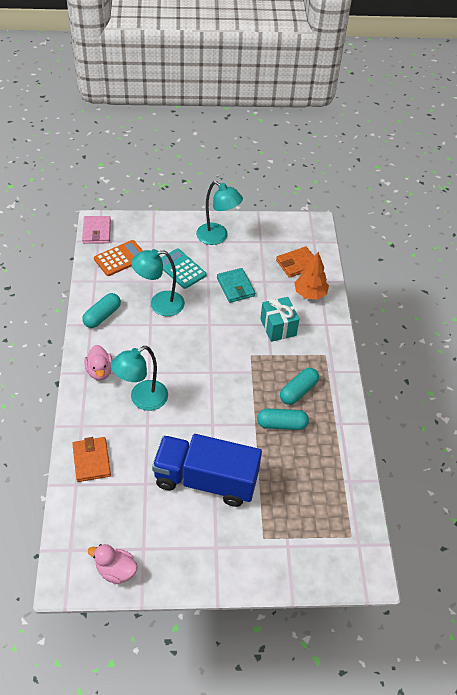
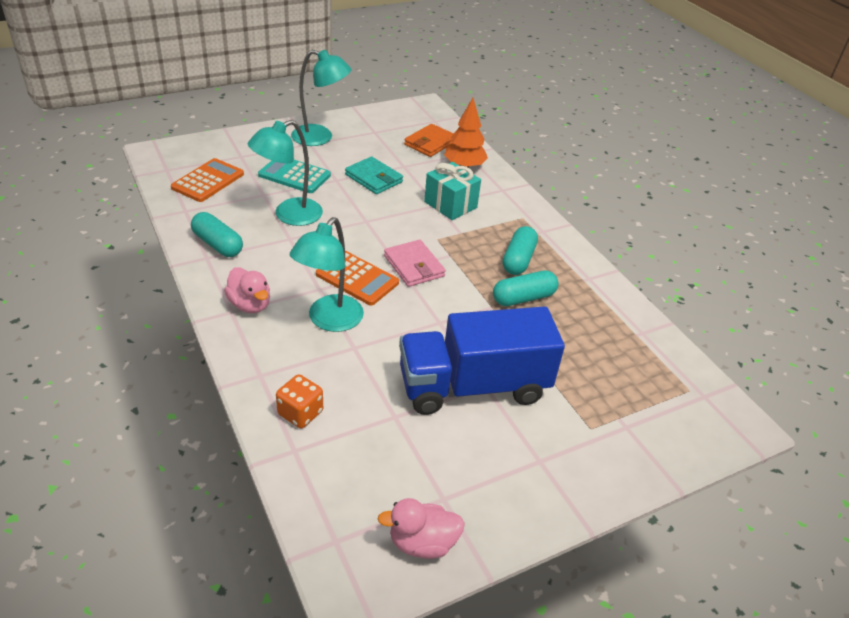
camera: 25 degrees left, 10 degrees down
orange wallet [72,437,111,482] -> orange dice [276,374,323,428]
pink wallet [82,216,111,244] -> pink wallet moved to [384,240,446,287]
turquoise capsule [82,293,121,328] -> turquoise capsule turned 60 degrees counterclockwise [191,212,243,257]
none -> orange calculator [316,251,399,306]

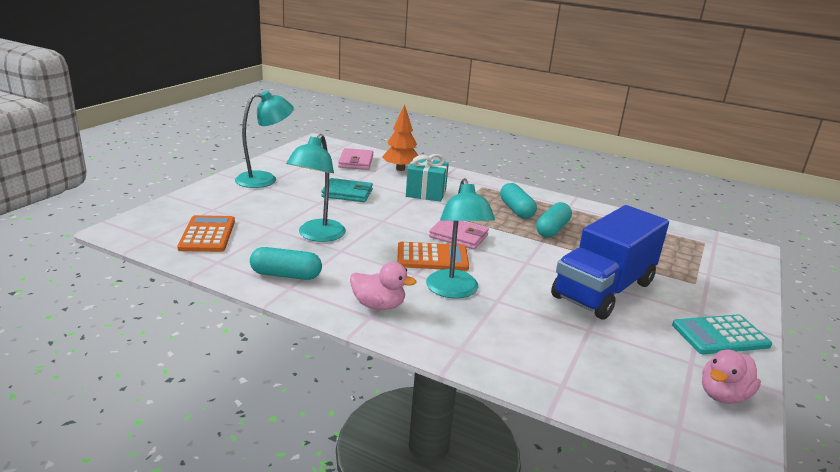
camera: 35 degrees left, 15 degrees down
turquoise calculator [258,160,331,193] -> turquoise calculator moved to [672,314,772,354]
orange dice [276,374,323,428] -> none
orange wallet [404,124,454,157] -> pink wallet [338,148,373,170]

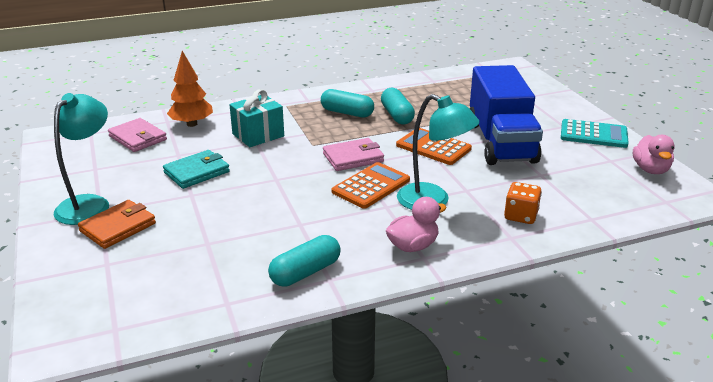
camera: 45 degrees left, 5 degrees up
orange calculator [177,215,235,252] -> orange calculator moved to [396,128,472,165]
turquoise lamp [286,134,346,242] -> none
turquoise calculator [672,314,772,354] -> turquoise calculator turned 105 degrees counterclockwise [561,119,629,148]
none -> orange wallet [78,200,156,249]
none -> orange dice [504,182,542,224]

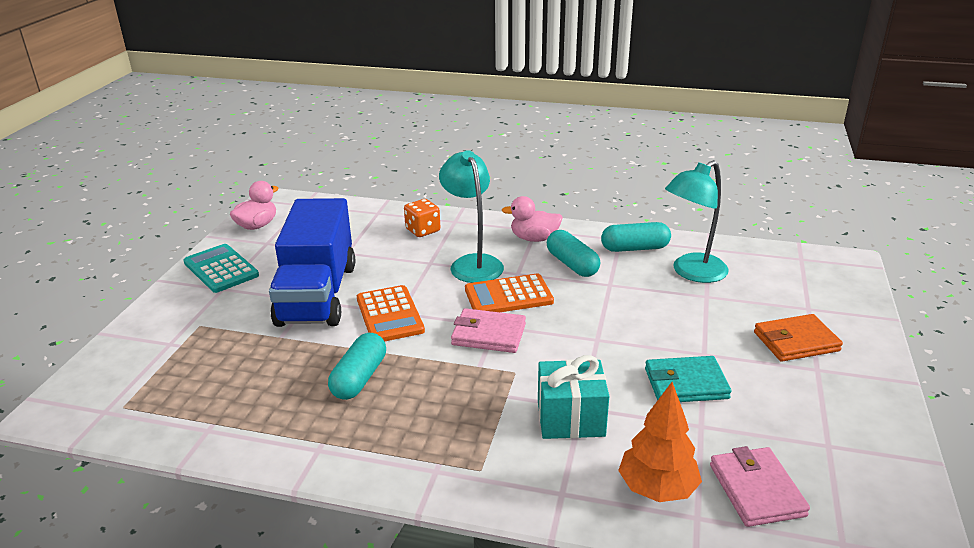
camera: 145 degrees left, 0 degrees up
turquoise lamp [54,93,109,225] -> turquoise lamp moved to [665,160,728,283]
turquoise capsule [321,89,374,118] -> turquoise capsule moved to [547,230,600,277]
blue truck [470,65,543,165] -> blue truck turned 150 degrees clockwise [269,198,355,327]

